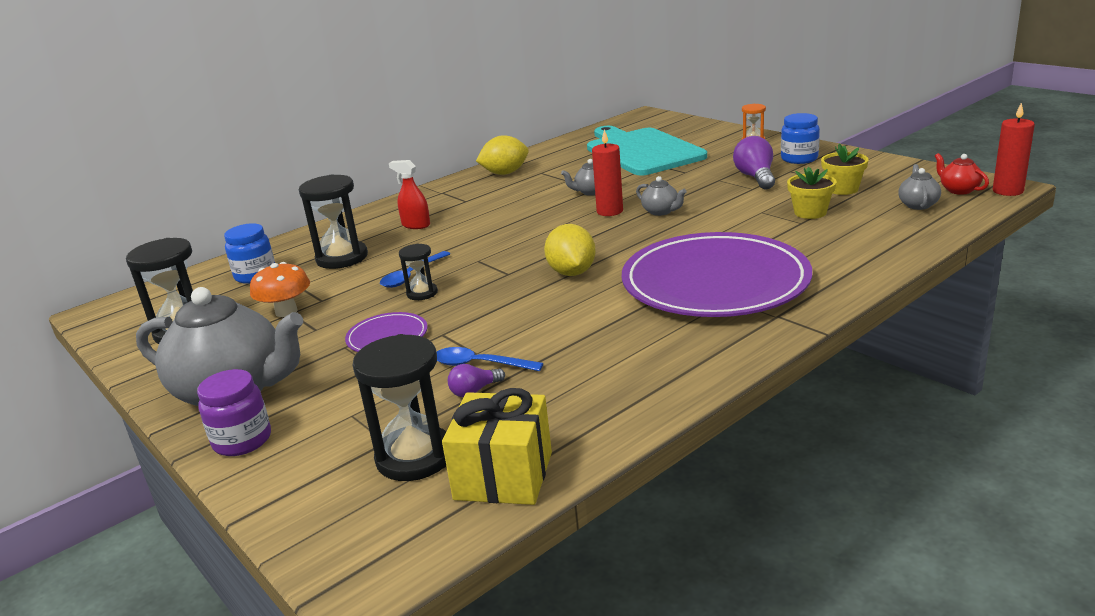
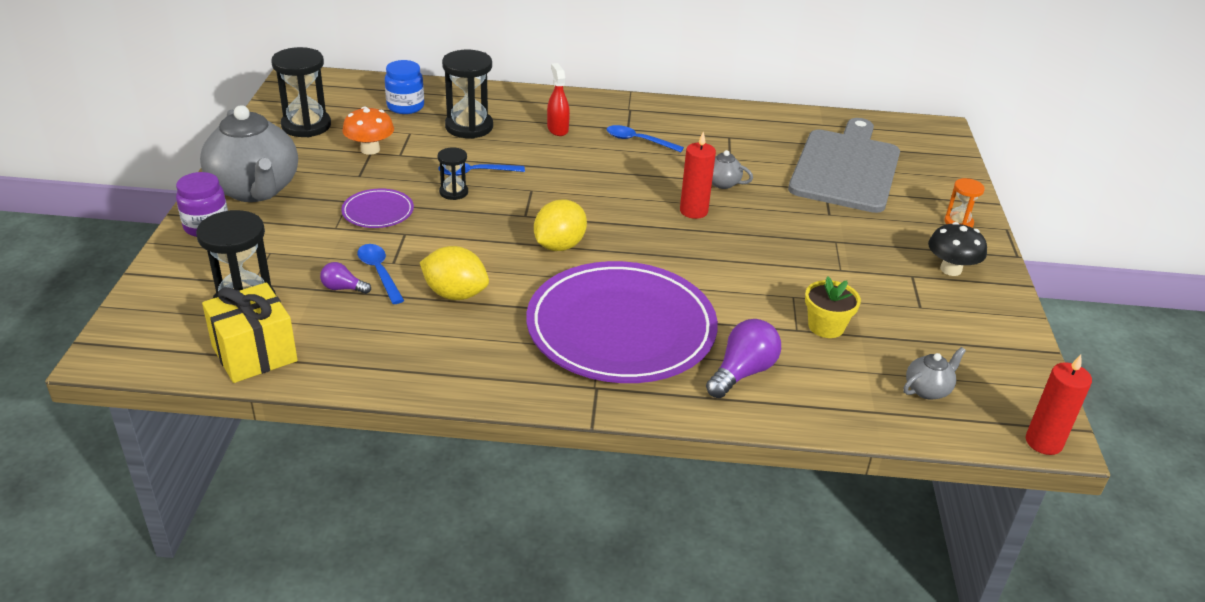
camera: 40 degrees right, 10 degrees up
yellow lemon [476,135,529,175] -> yellow lemon moved to [420,246,489,300]
turquoise cutting board [587,126,707,176] -> grey cutting board [788,118,900,213]
grey teapot [636,176,687,216] -> none
purple light bulb [733,136,775,189] -> purple light bulb moved to [706,319,781,398]
blue jar [781,113,820,164] -> black mushroom [928,222,987,276]
yellow flower pot [821,143,869,195] -> none
red teapot [935,153,989,195] -> none
none -> blue spoon [606,125,684,152]

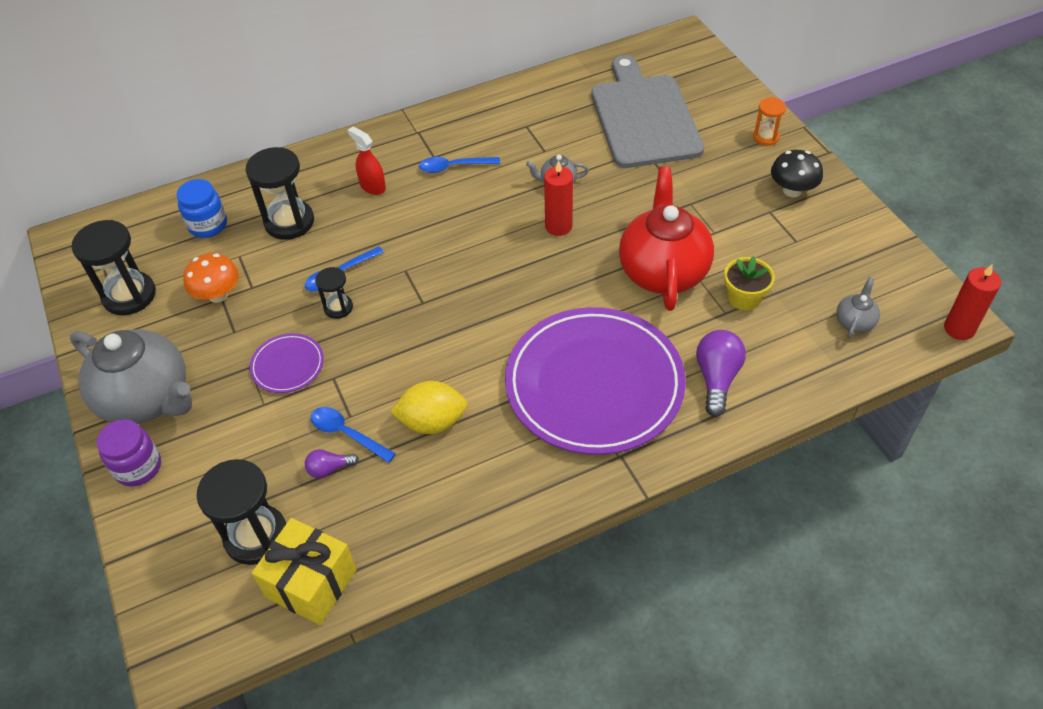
camera: 25 degrees left, 15 degrees up
yellow lemon [534,199,587,251] -> none
none -> red teapot [619,166,714,311]

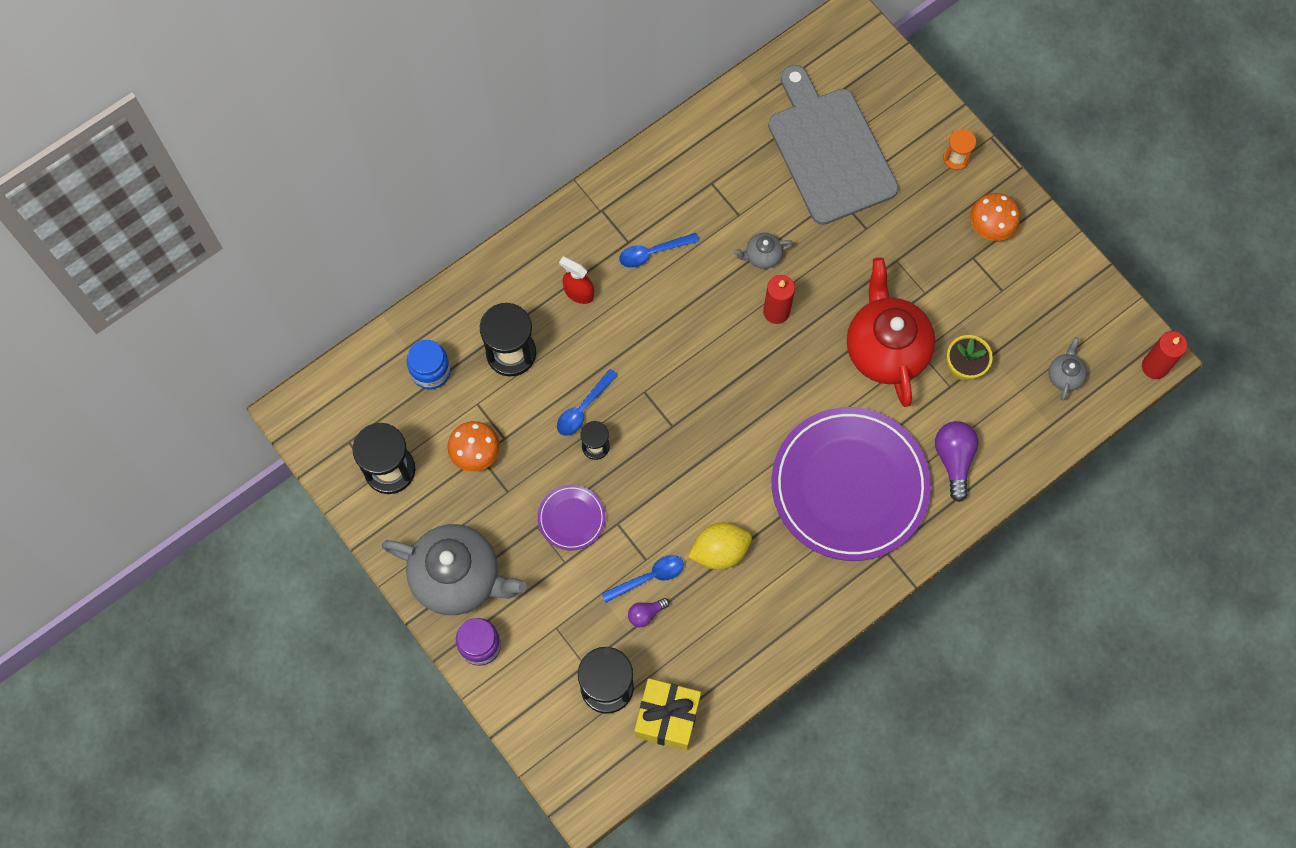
camera: 15 degrees left, 20 degrees up
blue spoon [311,407,396,463] -> blue spoon turned 135 degrees clockwise [601,555,684,603]
black mushroom [771,150,823,197] -> orange mushroom [970,193,1020,241]

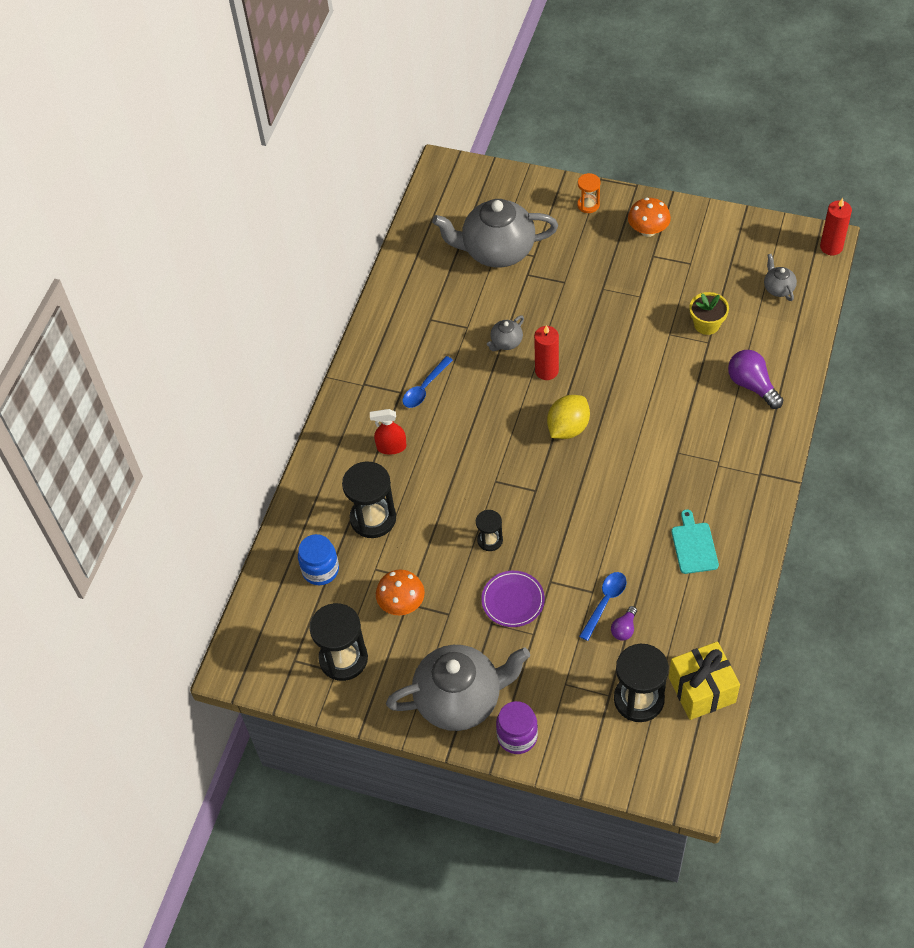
camera: 30 degrees left, 15 degrees down
blue spoon [557,369,618,436] -> none
yellow lemon [688,523,752,570] -> yellow lemon moved to [547,395,590,439]
grey cutting board [768,65,898,225] -> grey teapot [432,199,558,267]
purple plate [771,407,931,561] -> none
red teapot [847,258,935,407] -> none
none -> turquoise cutting board [671,509,719,574]

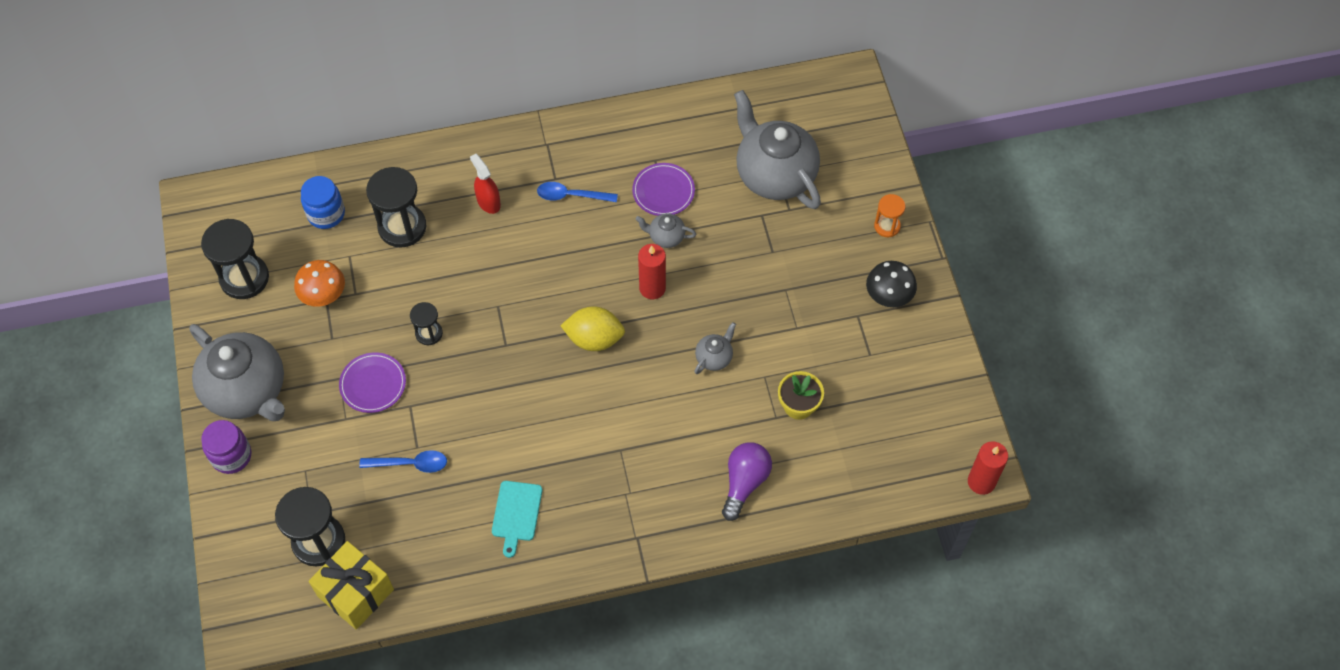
camera: 55 degrees right, 5 degrees up
purple light bulb [611,606,637,641] -> none
orange mushroom [628,198,671,237] -> black mushroom [866,261,917,307]
turquoise cutting board [671,509,719,574] -> turquoise cutting board turned 135 degrees clockwise [492,481,542,558]
grey teapot [764,254,797,301] -> grey teapot moved to [694,322,736,374]
none -> purple plate [632,163,695,216]

